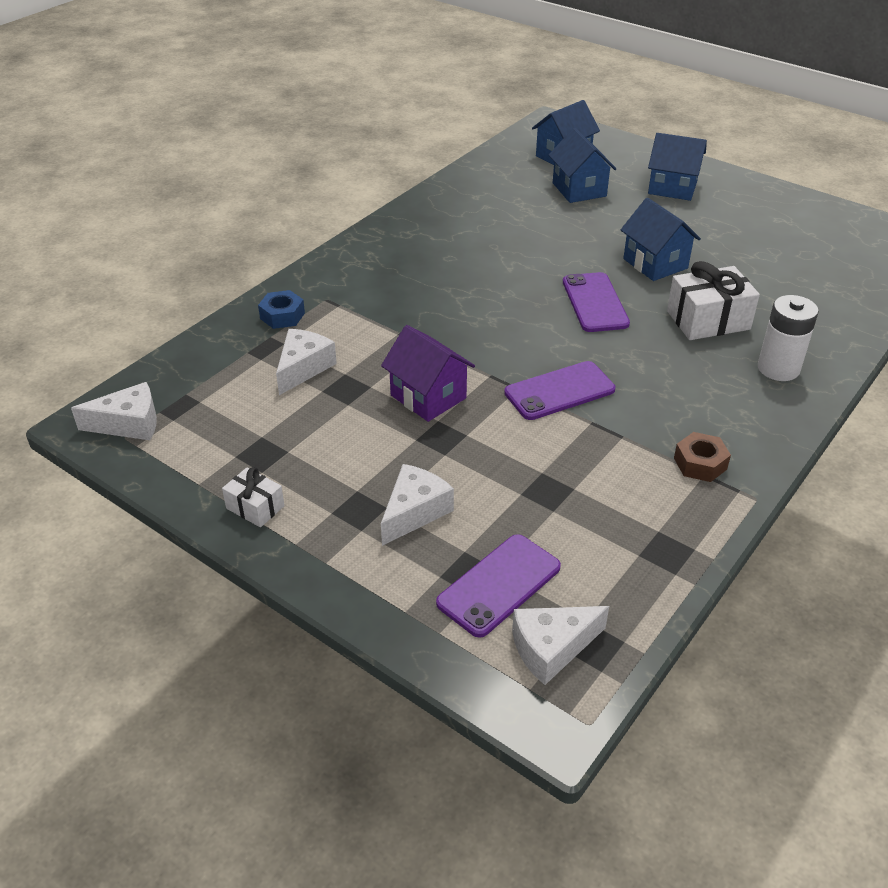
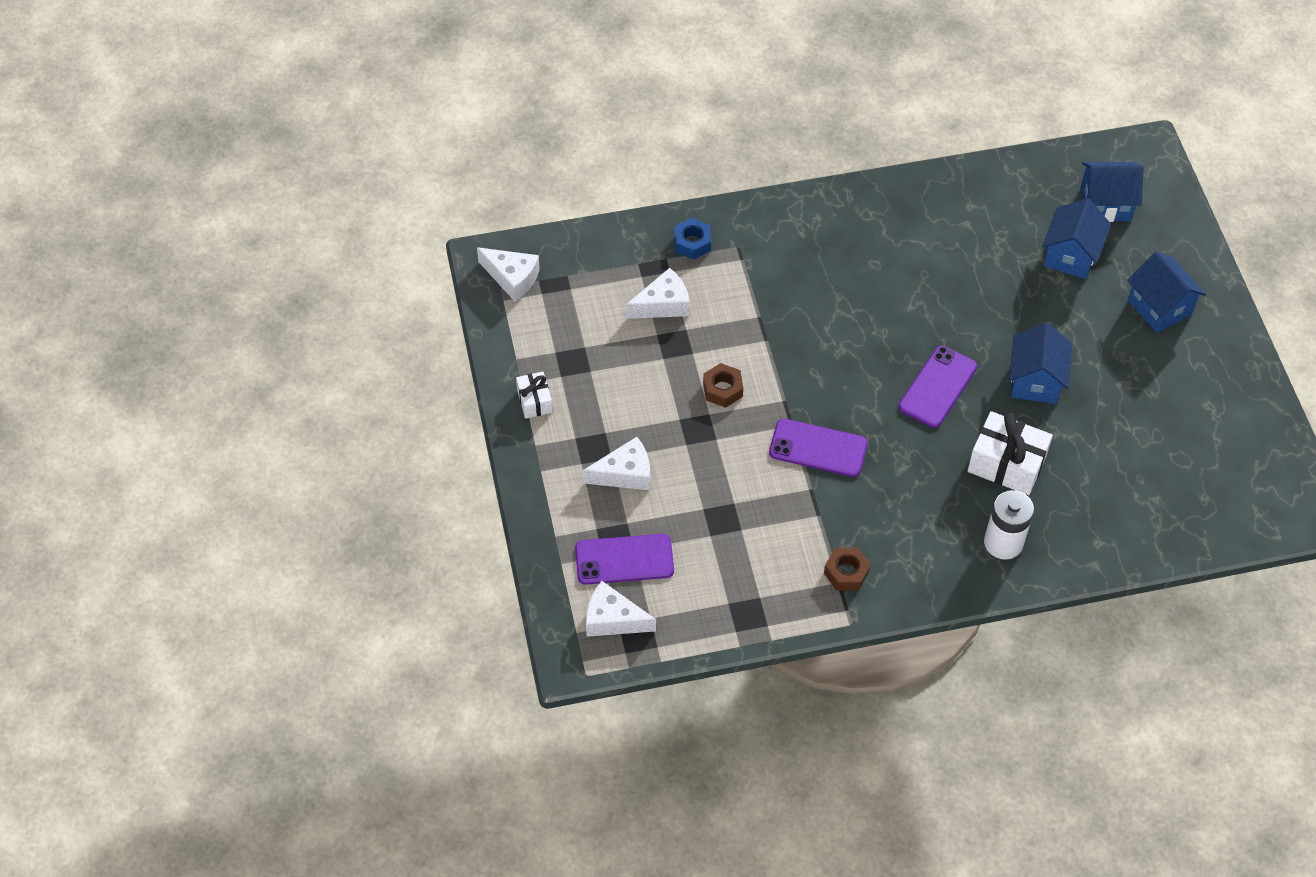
camera: 40 degrees right, 15 degrees up
purple house [381,325,475,422] -> brown nut [703,363,743,408]

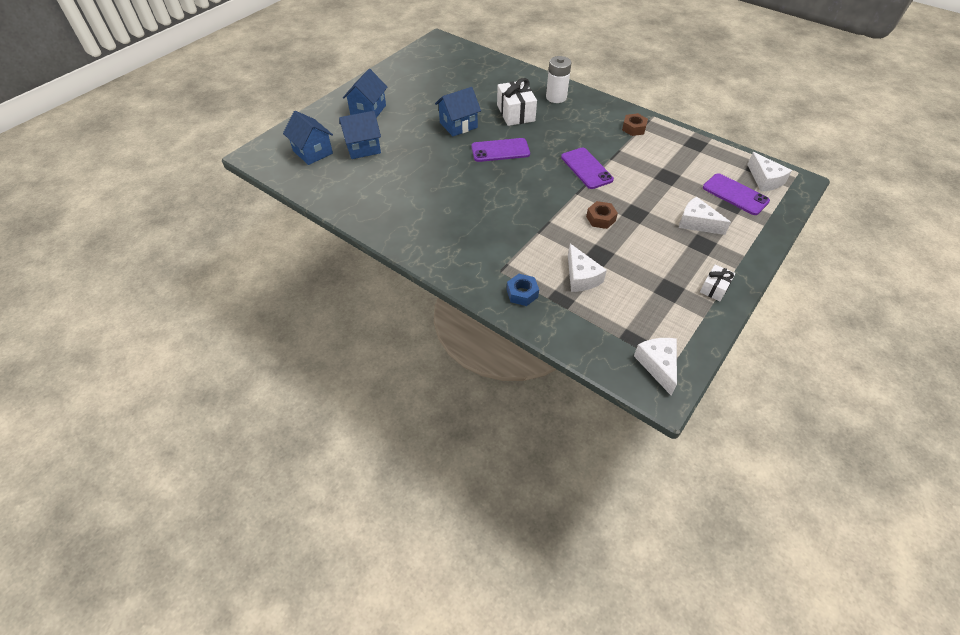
camera: 130 degrees left, 5 degrees down
white cheese [626,268,690,319] -> white cheese turned 135 degrees counterclockwise [568,244,607,292]

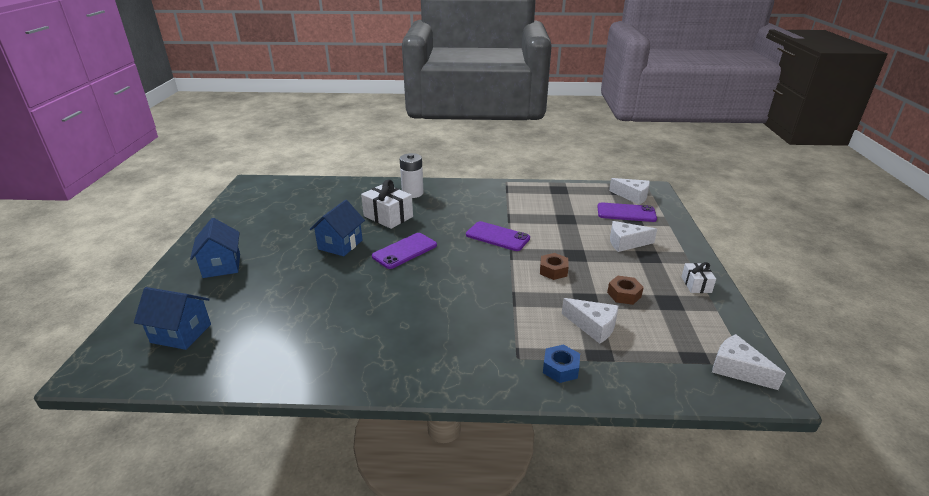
camera: 35 degrees left, 20 degrees down
blue house [339,111,381,159] -> none
brown nut [622,113,648,136] -> brown nut moved to [607,276,644,305]

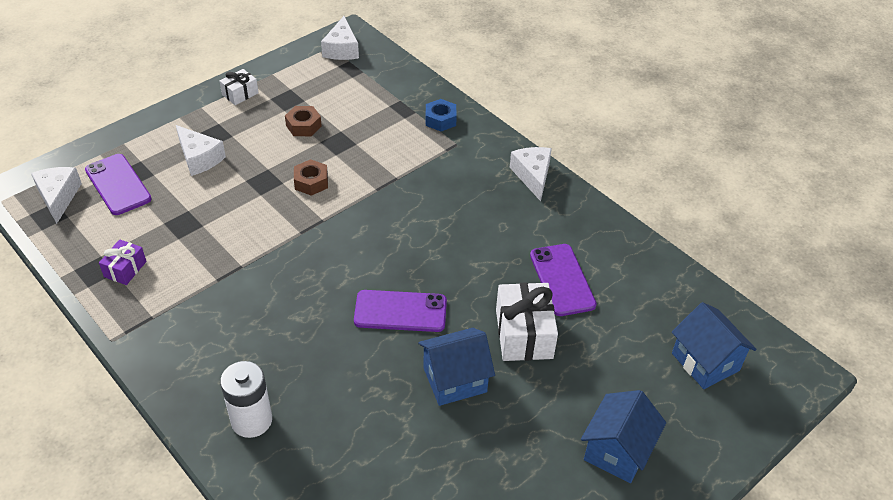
camera: 135 degrees left, 15 degrees up
white gift [361,179,413,229] -> white gift moved to [496,283,558,361]
purple phone [466,221,530,251] -> purple phone moved to [530,244,597,316]
white cheese [562,298,618,344] -> white cheese moved to [510,147,552,201]
none -> purple gift [99,239,146,285]

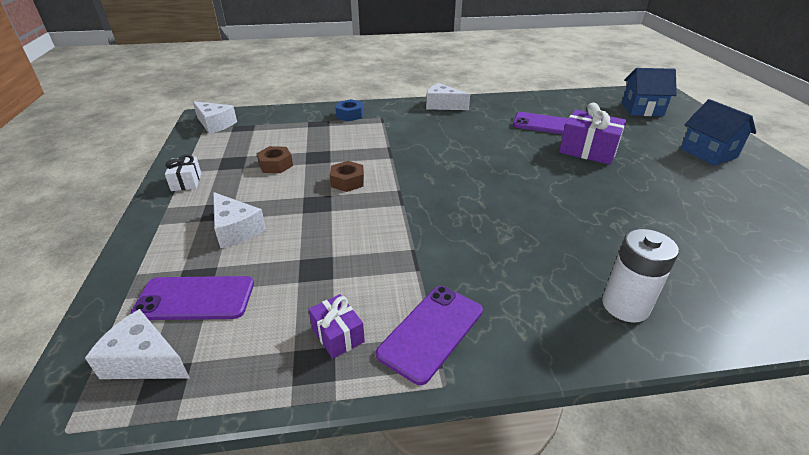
camera: 55 degrees left, 10 degrees down
white cheese [176,125,226,176] -> white cheese turned 60 degrees clockwise [213,192,266,248]
purple phone [354,290,447,332] -> purple phone moved to [376,286,483,385]
blue house [418,328,495,406] -> none
white gift [496,283,558,361] -> purple gift [559,103,626,165]

